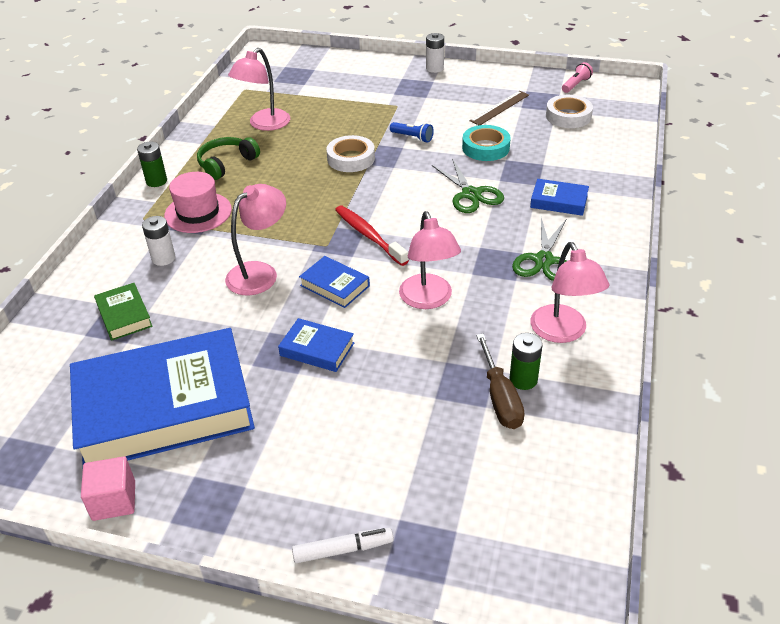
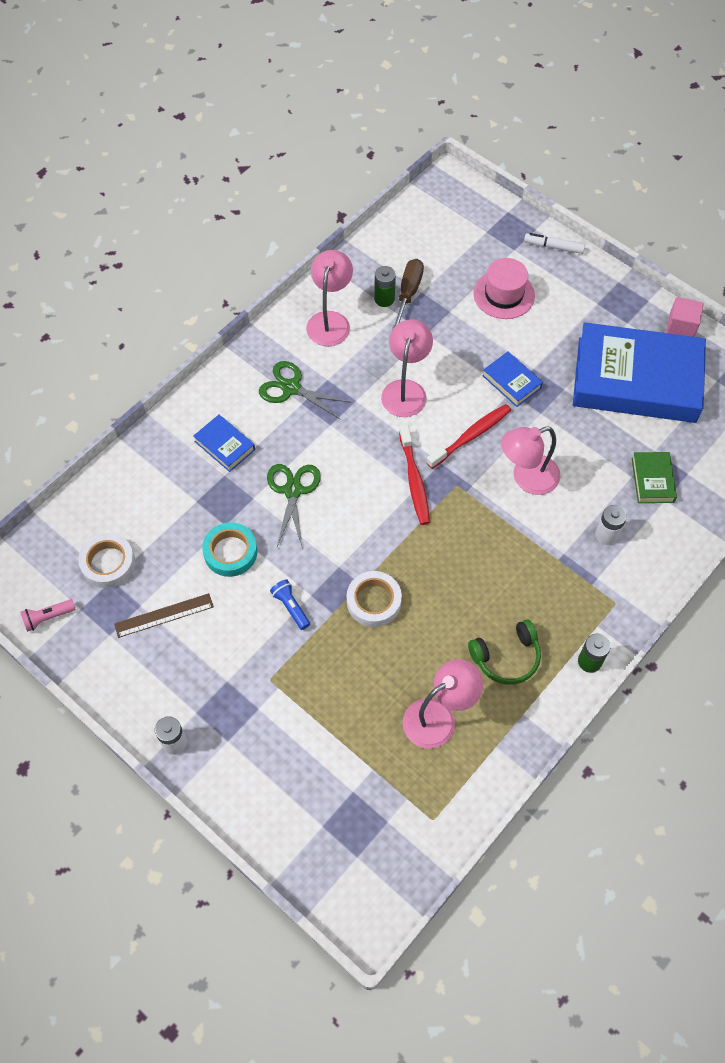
camera: 155 degrees left, 20 degrees up
pink hat [164,172,232,233] -> pink hat moved to [473,258,535,319]
blue book [299,256,370,308] -> red toothbrush [426,404,511,469]
green scissors [512,218,567,281] -> green scissors turned 105 degrees counterclockwise [259,361,352,420]

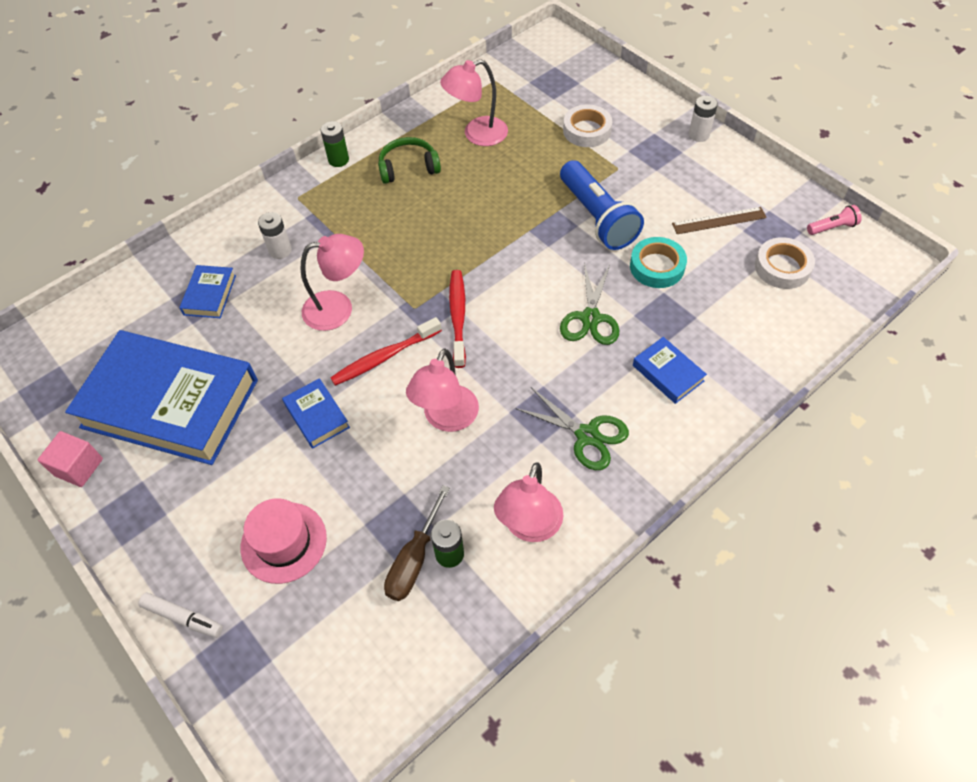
camera: 170 degrees left, 5 degrees down
blue flashlight [270,579,310,630] -> blue flashlight [560,160,644,250], size x2.22
white tape [347,571,402,627] -> white tape moved to [563,105,612,147]
green book [632,452,677,503] -> blue book [179,265,236,318]

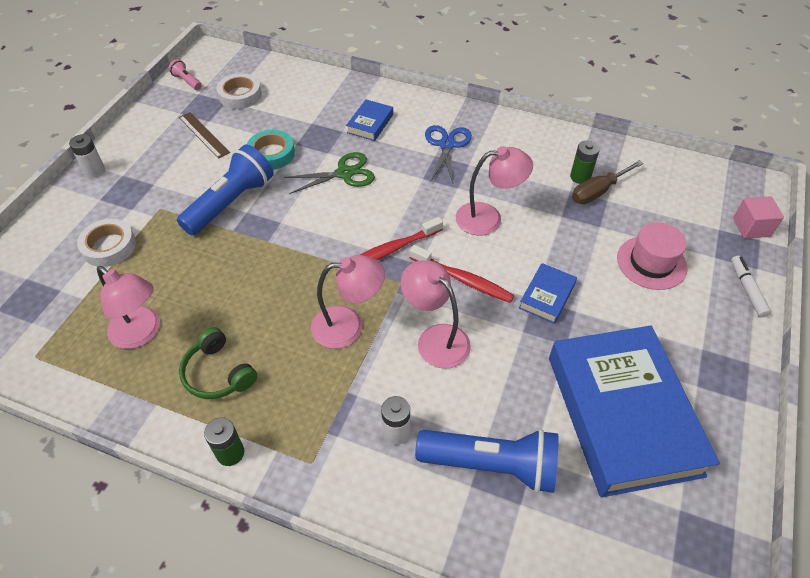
camera: 120 degrees left, 5 degrees down
pink cube [38,431,103,487] -> pink cube moved to [733,196,784,238]
blue book [179,265,236,318] -> blue flashlight [415,429,558,493]
brown screwdriver [384,485,450,601] -> brown screwdriver turned 150 degrees clockwise [572,160,644,204]
pink lamp [494,462,564,542] -> pink lamp moved to [311,255,385,348]
green scissors [515,387,629,470] -> blue scissors [425,125,472,183]

